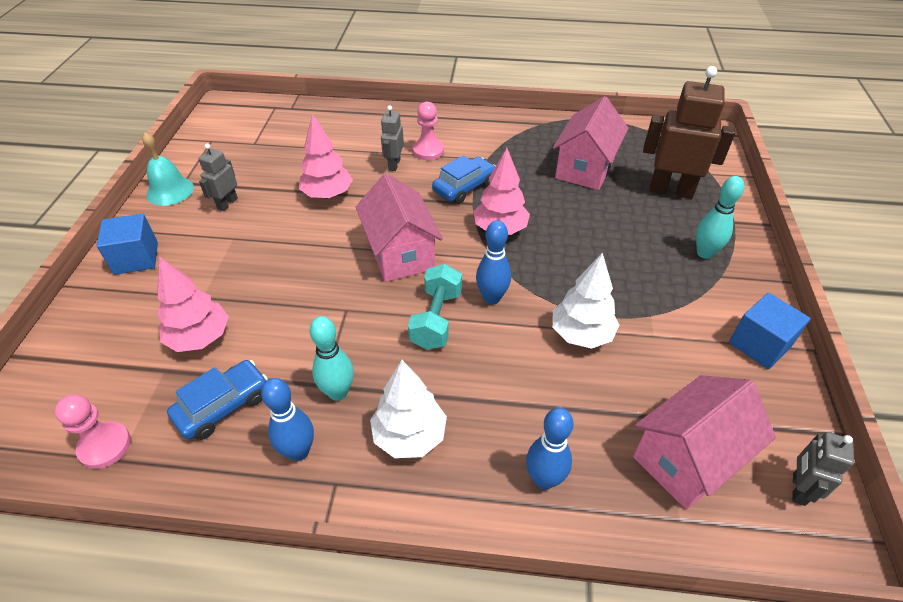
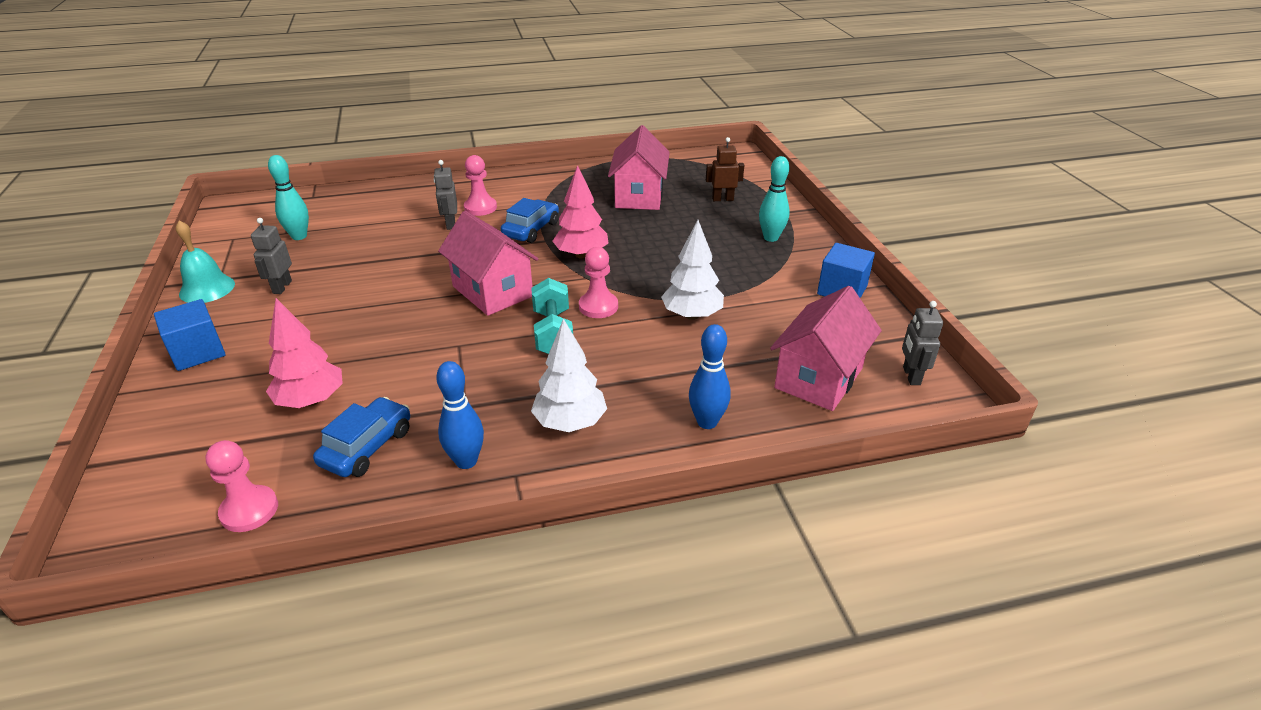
camera: 20 degrees left, 10 degrees down
pink tree [299,114,353,199] -> none
turquoise bowling pin [309,316,354,401] -> turquoise bowling pin moved to [268,155,309,240]
blue bowling pin [476,220,511,304] -> pink pawn [579,247,618,318]
brown robot [643,66,735,199] -> brown robot [706,137,744,201], size x0.52

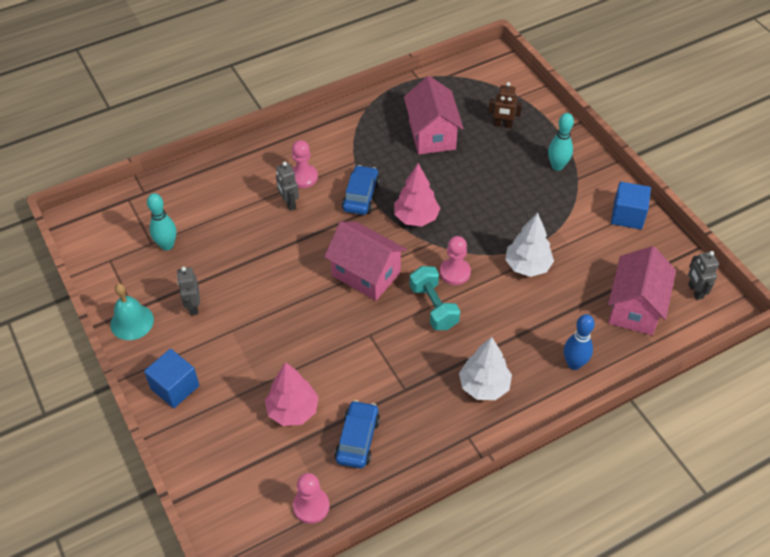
camera: 15 degrees left, 15 degrees up
blue bowling pin [436,361,484,469] -> none
brown robot [706,137,744,201] -> brown robot turned 150 degrees counterclockwise [488,82,522,128]

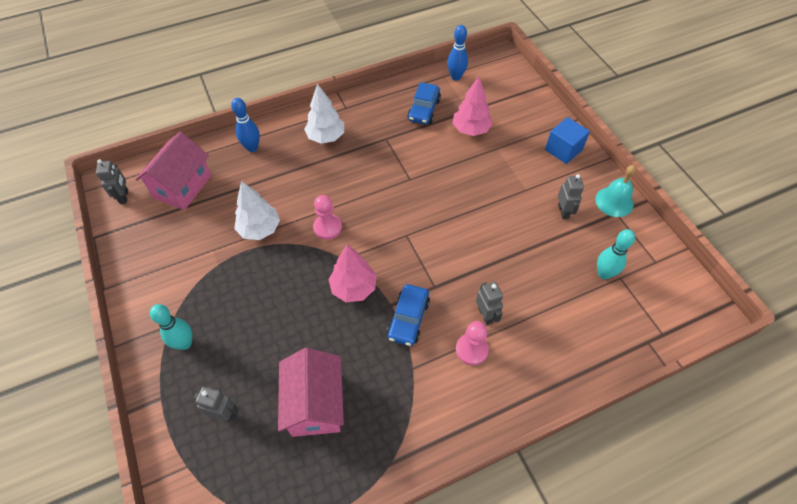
camera: 175 degrees left, 5 degrees up
pink pawn [293,473,330,524] -> blue bowling pin [447,25,468,81]
pink house [324,222,407,301] -> none
turquoise dumbbell [409,266,460,330] -> none
brown robot [488,82,522,128] -> grey robot [194,387,239,421]
blue cube [611,181,651,229] -> none

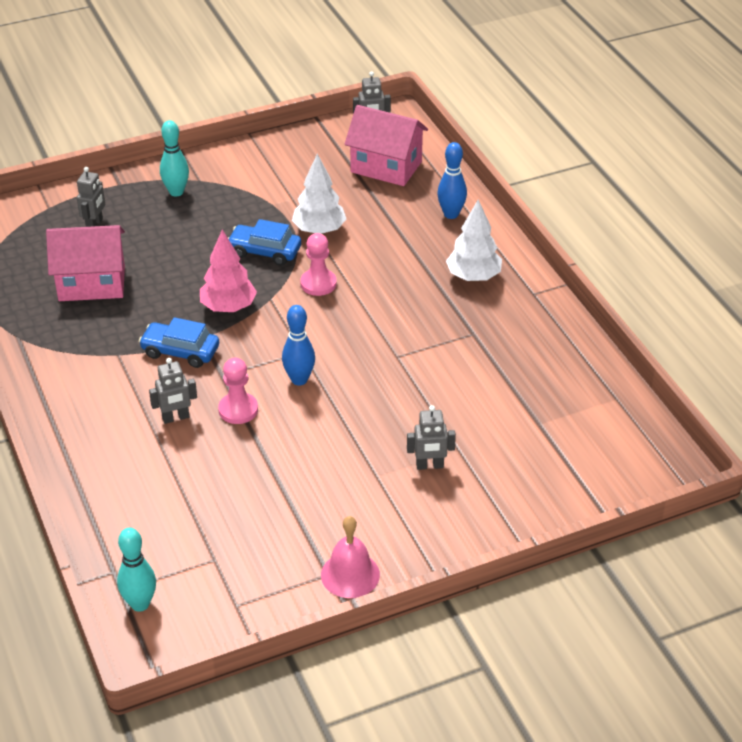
camera: 90 degrees right, 15 degrees down
blue car [407,82,441,125] -> blue car moved to [228,219,301,266]
blue bowling pin [447,25,468,81] -> blue bowling pin moved to [282,305,315,385]
pink tree [452,76,493,136] -> none
pink pawn [456,321,489,365] -> pink pawn moved to [218,358,258,424]
blue cube [545,117,590,164] -> none
grey robot [558,174,584,219] -> grey robot moved to [407,405,456,470]
turquoise bell [595,165,636,217] -> pink bell [321,516,380,598]
turquoise bowling pin [597,229,635,279] -> turquoise bowling pin moved to [117,528,156,612]

